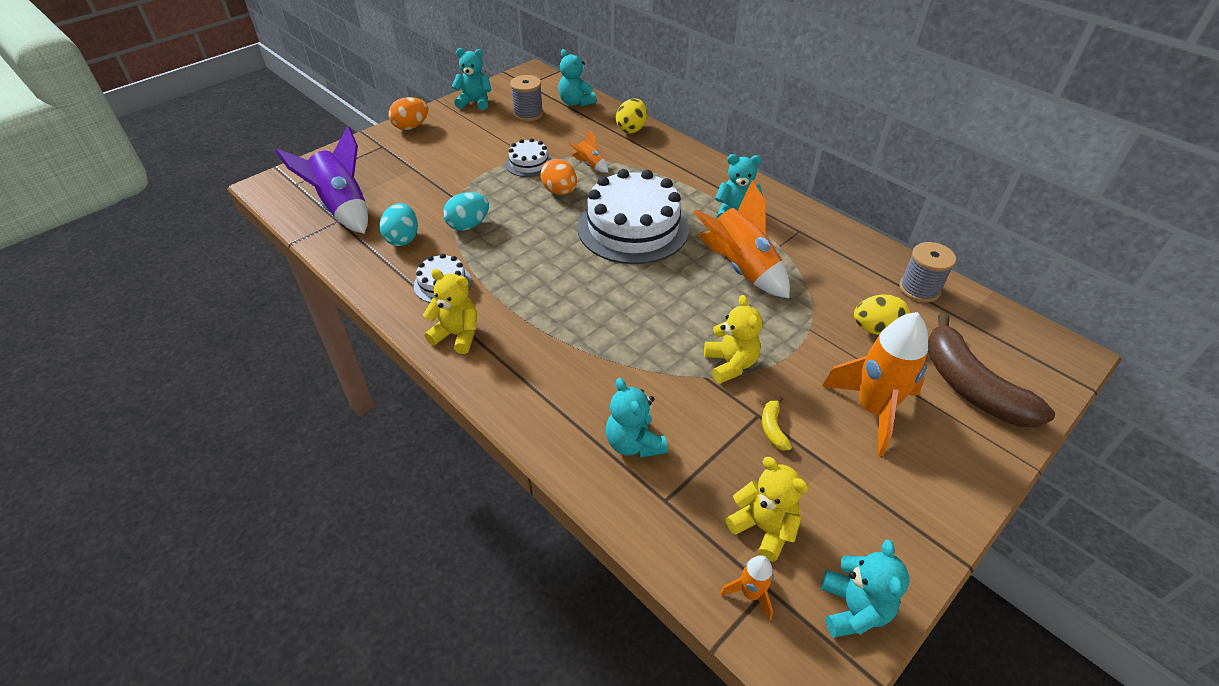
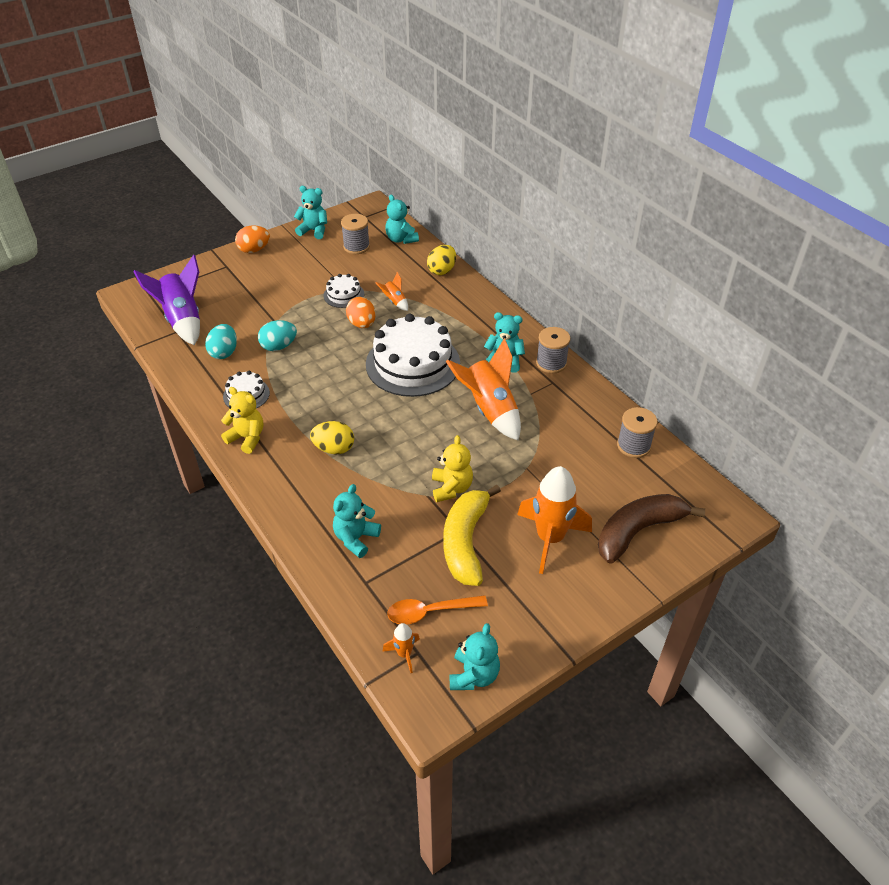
camera: 10 degrees right, 0 degrees up
turquoise teddy bear [606,378,667,458] -> turquoise teddy bear turned 45 degrees clockwise [333,484,381,558]
yellow teddy bear [726,457,809,562] -> orange spoon [387,595,488,624]
yellow banana [762,396,792,451] -> yellow banana [443,484,501,586], size x2.44
yellow egg [854,294,910,335] -> yellow egg moved to [310,421,354,455]
brown banana [928,313,1055,427] -> brown banana turned 75 degrees clockwise [598,494,705,564]
none -> grey spool [536,327,570,373]

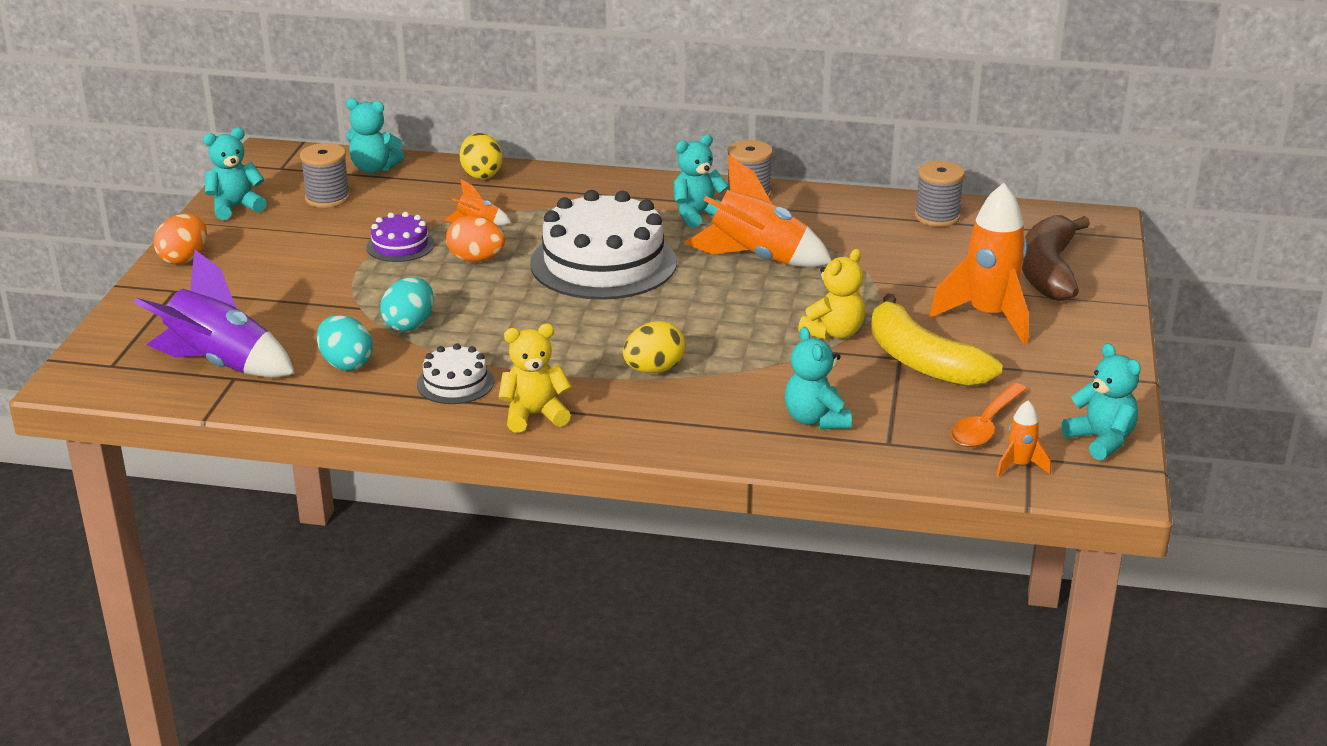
camera: 45 degrees left, 15 degrees down
white cake [323,274,364,308] -> purple cake [366,212,435,262]
yellow teddy bear [432,435,473,502] -> yellow teddy bear turned 90 degrees clockwise [798,249,865,340]

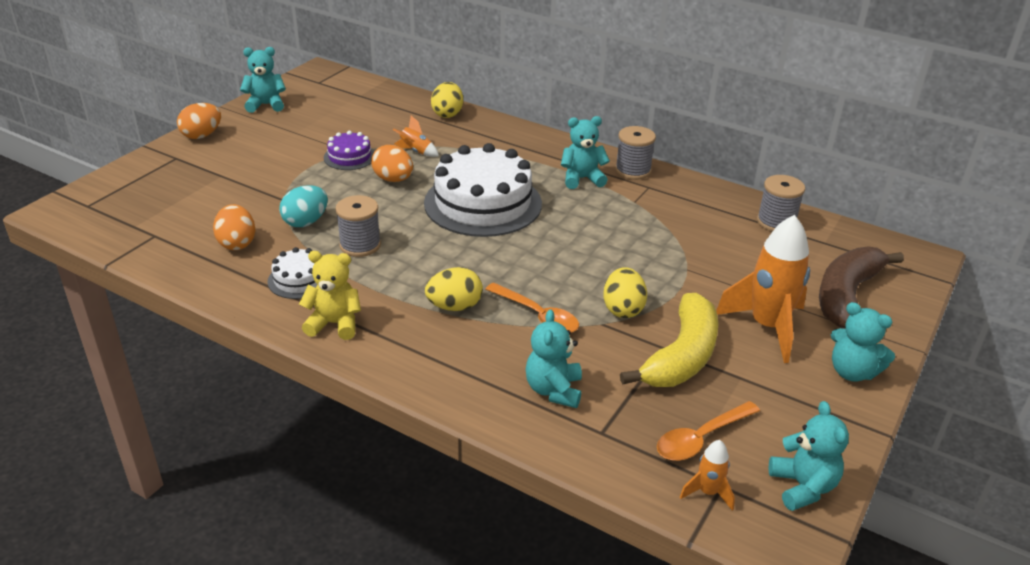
camera: 20 degrees right, 5 degrees up
purple rocket [134,249,295,378] -> none
grey spool [300,143,350,208] -> grey spool moved to [335,195,381,257]
turquoise egg [317,315,373,371] -> orange egg [213,204,255,250]
turquoise teddy bear [346,98,404,173] -> turquoise teddy bear moved to [831,302,895,382]
orange rocket [684,156,832,267] -> none
yellow teddy bear [798,249,865,340] -> yellow egg [603,267,647,318]
yellow banana [871,294,1002,387] -> yellow banana turned 135 degrees counterclockwise [620,293,719,387]
none -> orange spoon [485,283,579,333]

